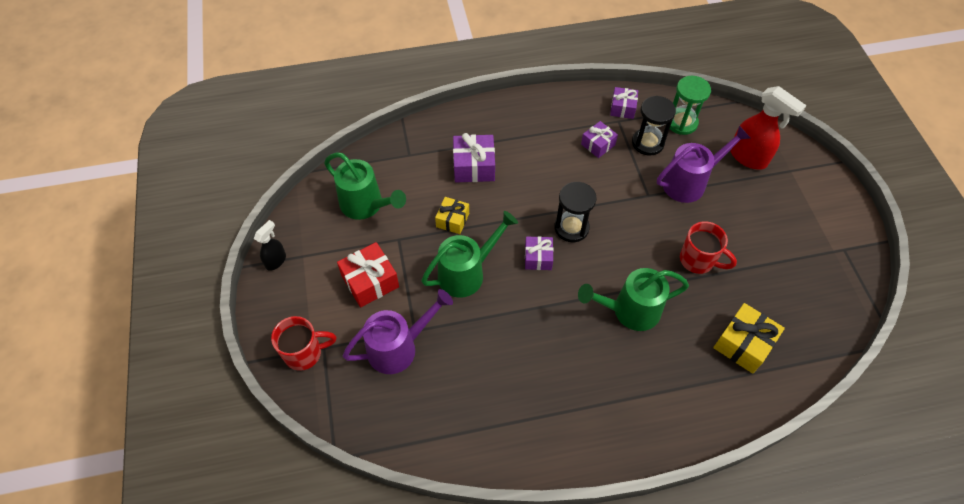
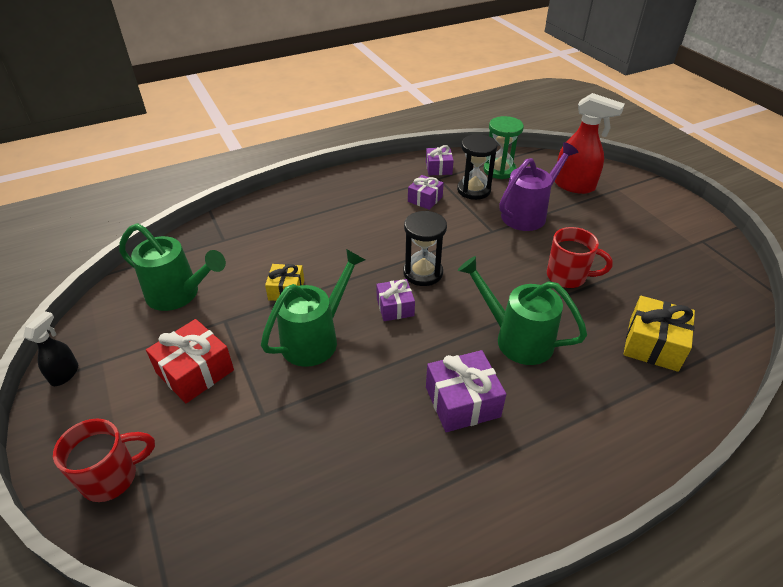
camera: 15 degrees left, 15 degrees down
purple watering can [343,289,453,374] -> none
purple gift [453,133,495,183] -> purple gift moved to [426,350,506,432]
green watering can [578,268,689,331] -> green watering can turned 60 degrees clockwise [458,256,587,365]

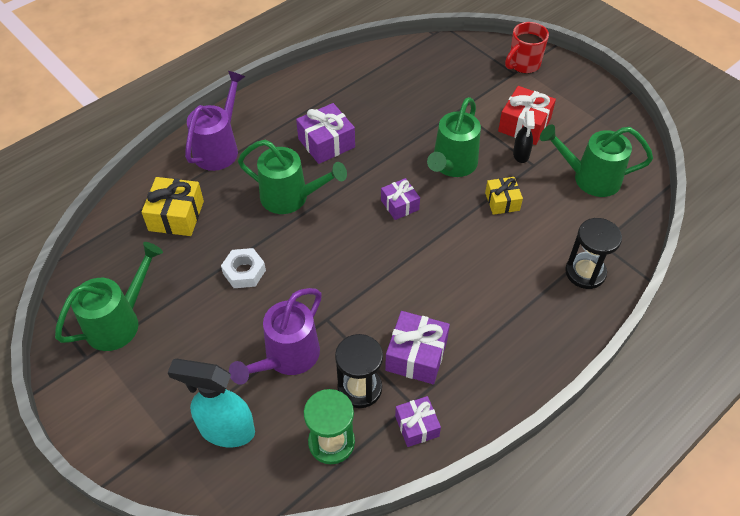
camera: 165 degrees right, 10 degrees up
black spray bottle [23,311,78,386] -> black spray bottle moved to [513,111,535,163]
black hourglass [403,211,447,286] -> black hourglass moved to [565,218,622,289]
purple gift [408,175,444,210] -> purple gift [385,311,450,384], size x1.55
red mug [547,227,613,289] -> white nut [221,248,266,288]
red spray bottle [554,93,625,194] -> turquoise spray bottle [167,359,255,447]
none -> green watering can [55,242,163,351]
none -> purple watering can [185,71,245,171]

